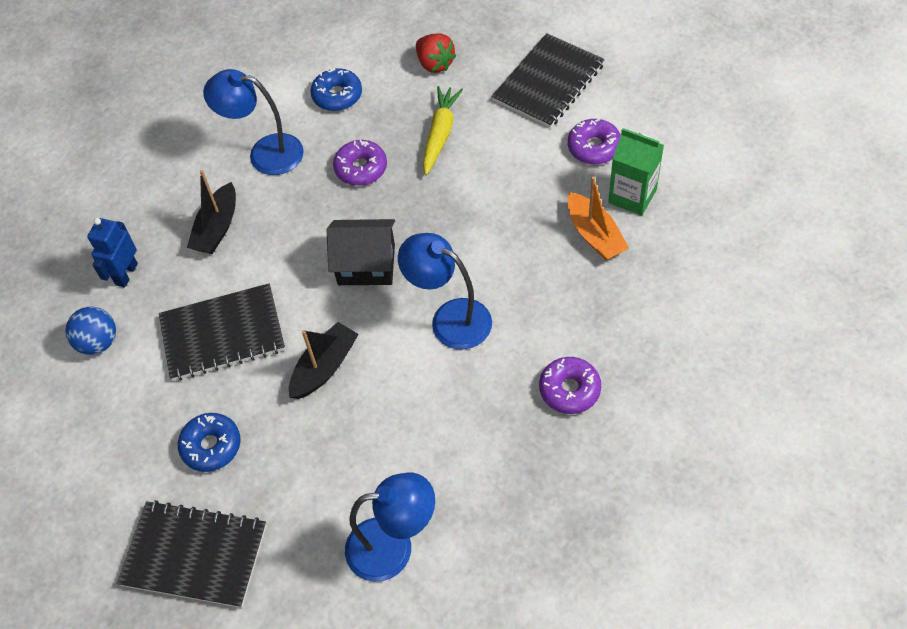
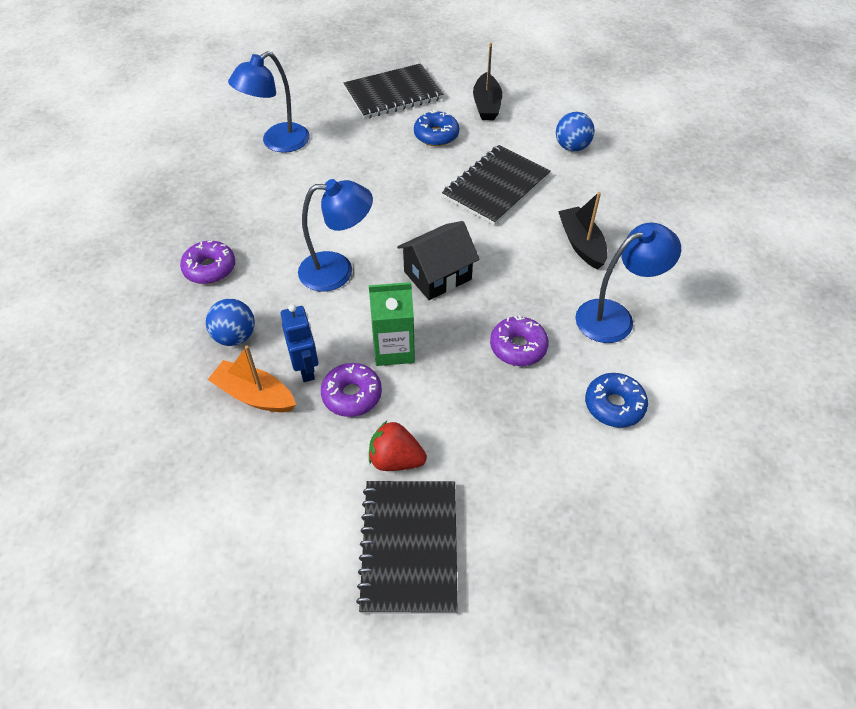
camera: 140 degrees right, 5 degrees down
blue robot [87,218,138,287] -> blue robot moved to [281,304,318,382]
black boat [289,322,359,399] -> black boat moved to [473,42,502,120]
red strawberry [416,33,456,73] -> red strawberry moved to [369,421,427,471]
yellow carrot [423,86,463,176] -> none
purple donut [568,119,621,164] -> purple donut moved to [321,363,382,417]
green carton [608,128,664,216] -> green carton moved to [369,282,415,366]
none -> blue ball [206,299,255,346]

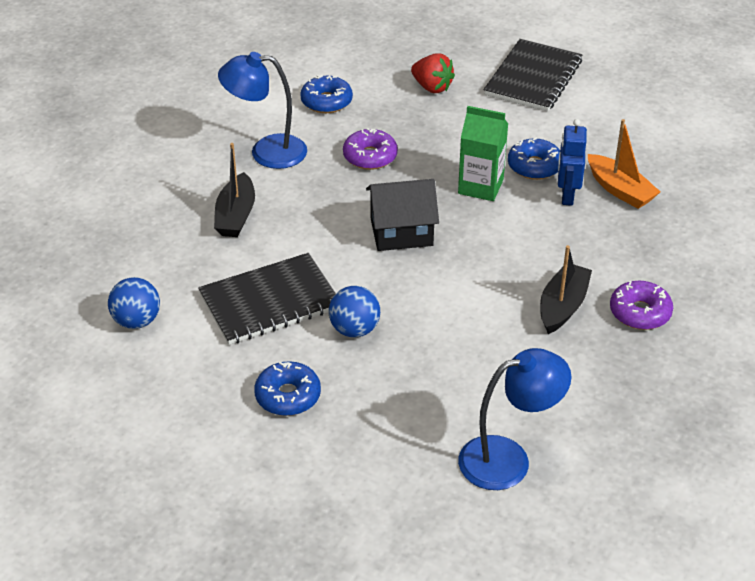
camera: 155 degrees left, 10 degrees down
blue ball [206,299,255,346] -> blue ball moved to [329,286,380,337]
blue lamp [298,179,373,292] -> none
purple donut [321,363,382,417] -> blue donut [508,138,560,180]
black notebook [344,63,444,119] -> none
red strawberry [369,421,427,471] -> red strawberry moved to [411,53,455,93]
black boat [473,42,502,120] -> black boat moved to [540,245,592,334]

